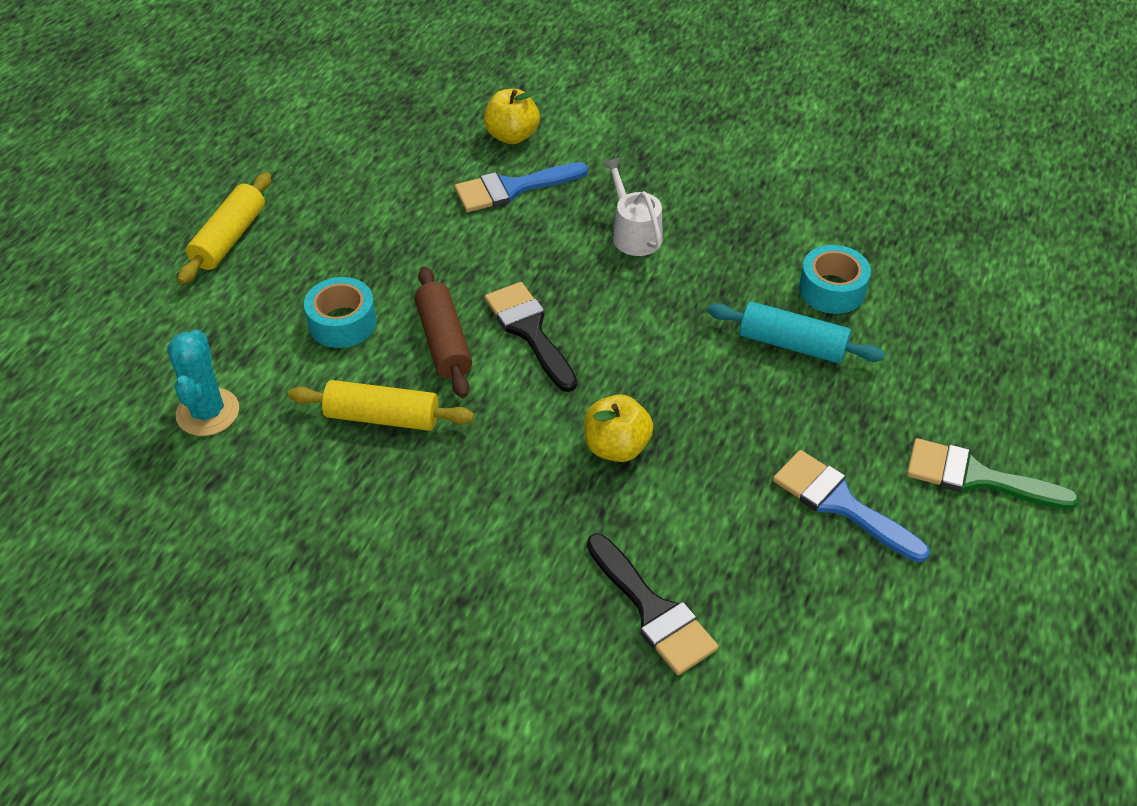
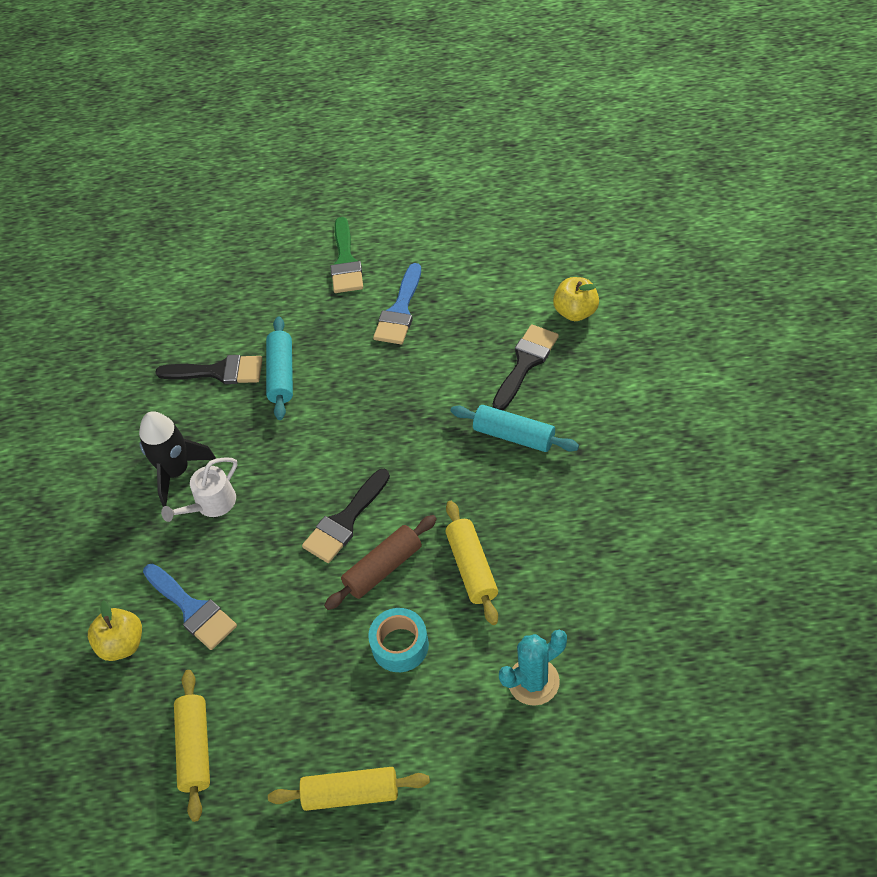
camera: 110 degrees left, 5 degrees up
yellow apple [584,394,653,462] -> yellow apple moved to [553,277,599,321]
turquoise tape [799,245,871,314] -> black brush [155,355,263,384]
none -> black rocket [139,412,216,507]
none -> yellow rolling pin [174,670,210,822]
none -> turquoise rolling pin [451,405,579,452]

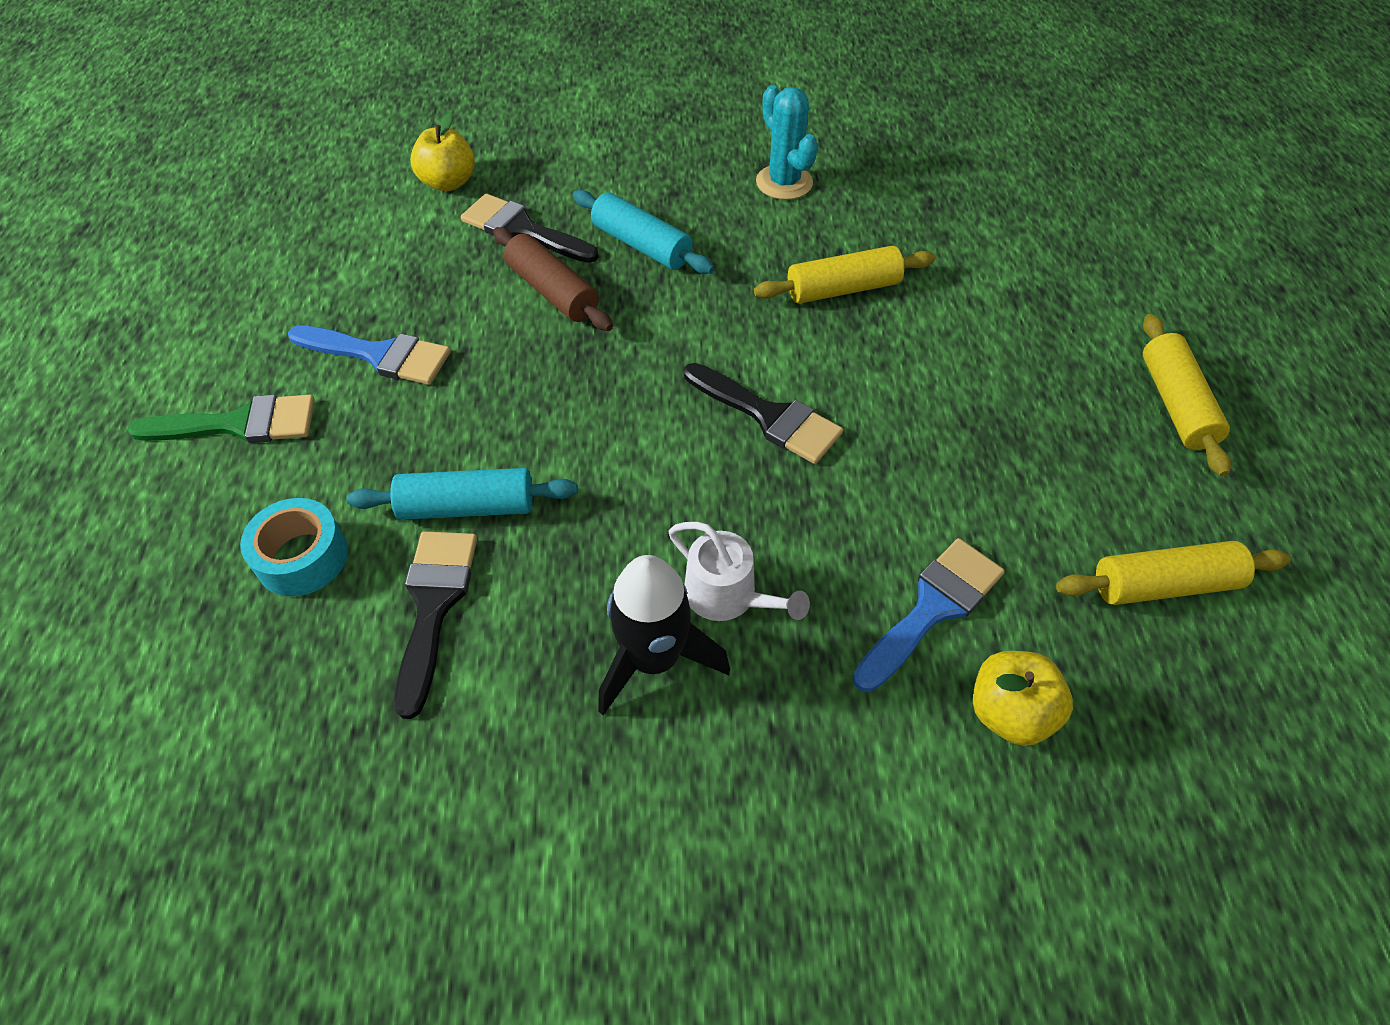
camera: 95 degrees left, 0 degrees up
brown rolling pin [324,515,437,610] -> brown rolling pin moved to [493,227,613,331]
turquoise tape [368,608,429,672] -> turquoise tape moved to [240,498,348,597]
turquoise rolling pin [451,405,579,452] -> turquoise rolling pin turned 75 degrees counterclockwise [573,190,714,274]
turquoise cactus [499,630,567,706] -> turquoise cactus moved to [756,85,818,200]

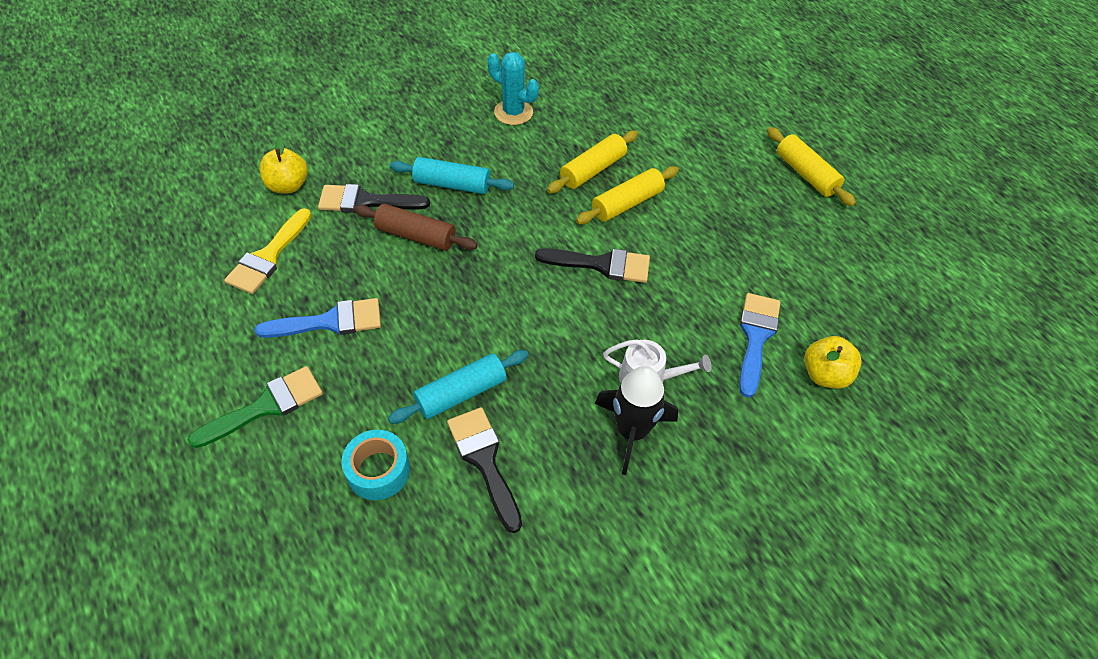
camera: 30 degrees left, 0 degrees up
yellow rolling pin [1056,541,1290,605] -> yellow rolling pin moved to [576,166,679,224]
none -> yellow brush [224,208,311,294]

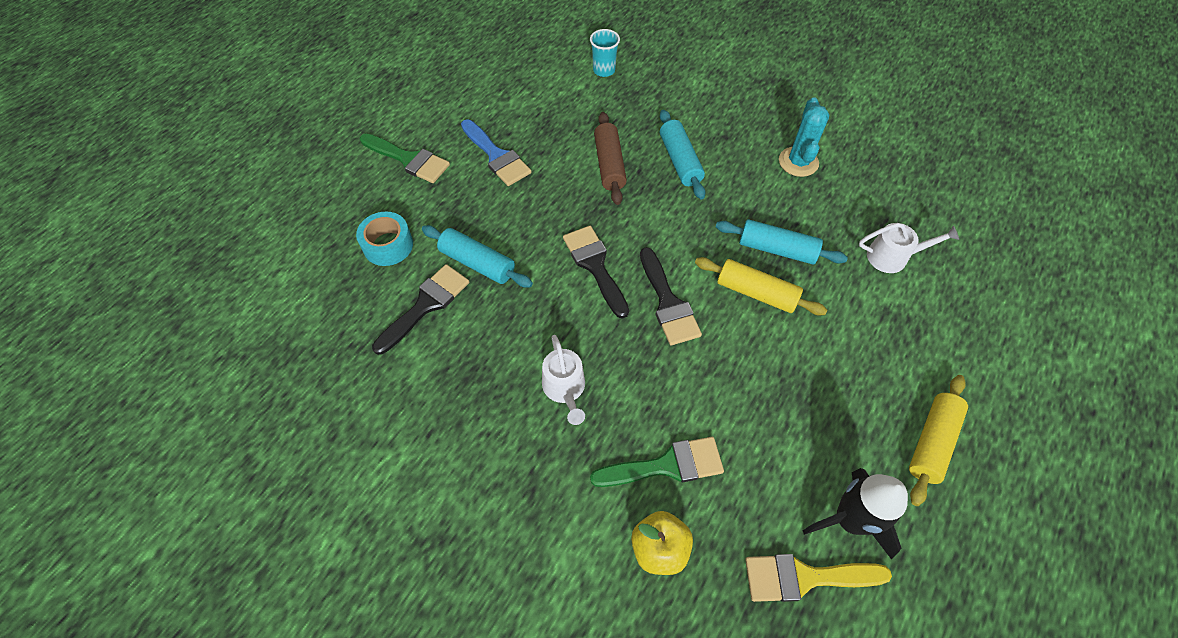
camera: 65 degrees right, 5 degrees up
yellow brush [224,208,311,294] -> yellow brush moved to [745,554,892,602]
yellow apple [259,137,308,193] -> turquoise cup [590,29,620,77]
black brush [318,184,430,213] -> black brush moved to [563,226,629,319]
yellow rolling pin [547,131,638,193] -> turquoise rolling pin [716,219,848,264]
black rocket [595,366,678,475] -> black rocket moved to [802,468,908,559]
blue brush [739,293,780,398] -> green brush [590,437,724,487]
none -> white watering can [859,223,959,273]

